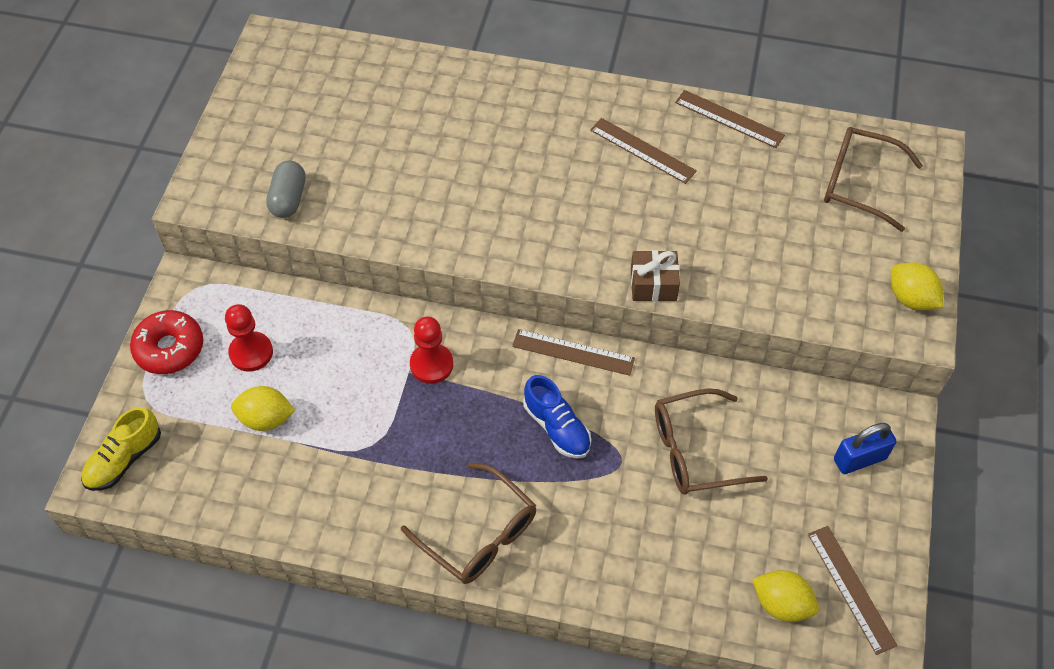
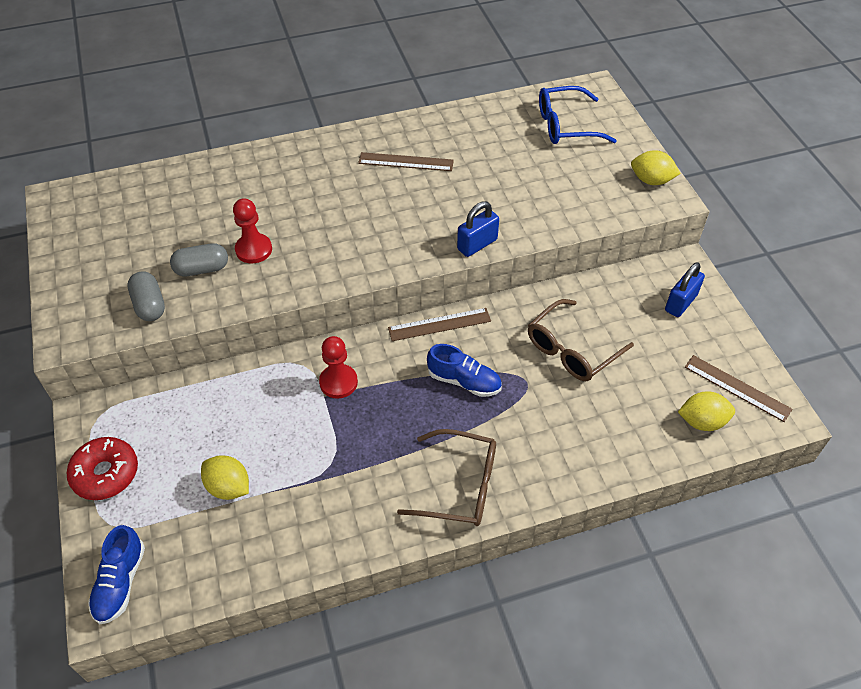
camera: 30 degrees left, 5 degrees down
yellow shoe [81,407,161,491] -> blue shoe [88,525,145,624]
red pawn [225,304,273,372] -> red pawn moved to [233,198,272,264]
yellow lemon [231,386,295,431] -> yellow lemon turned 60 degrees clockwise [201,455,249,500]
brown gift [631,250,680,301] -> blue padlock [457,201,499,257]
brown ruler [675,90,785,148] -> none
brown glasses [824,127,923,232] -> blue glasses [539,86,617,144]
none -> grey capsule [170,243,228,276]

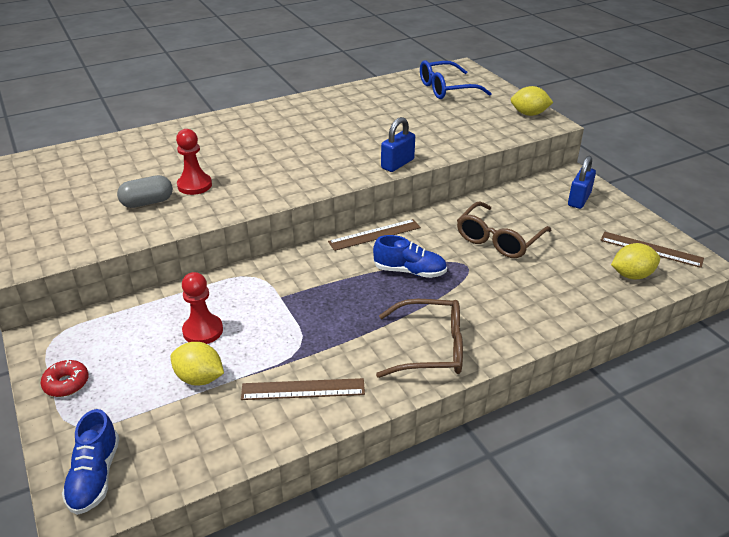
camera: 10 degrees left, 15 degrees down
red donut [67,437,138,500] -> red donut [41,360,89,397], size x0.63
grey capsule [127,271,165,321] -> none
red pawn [319,336,358,399] -> red pawn moved to [182,272,223,344]
brown ruler [358,152,454,171] -> brown ruler moved to [241,378,365,400]

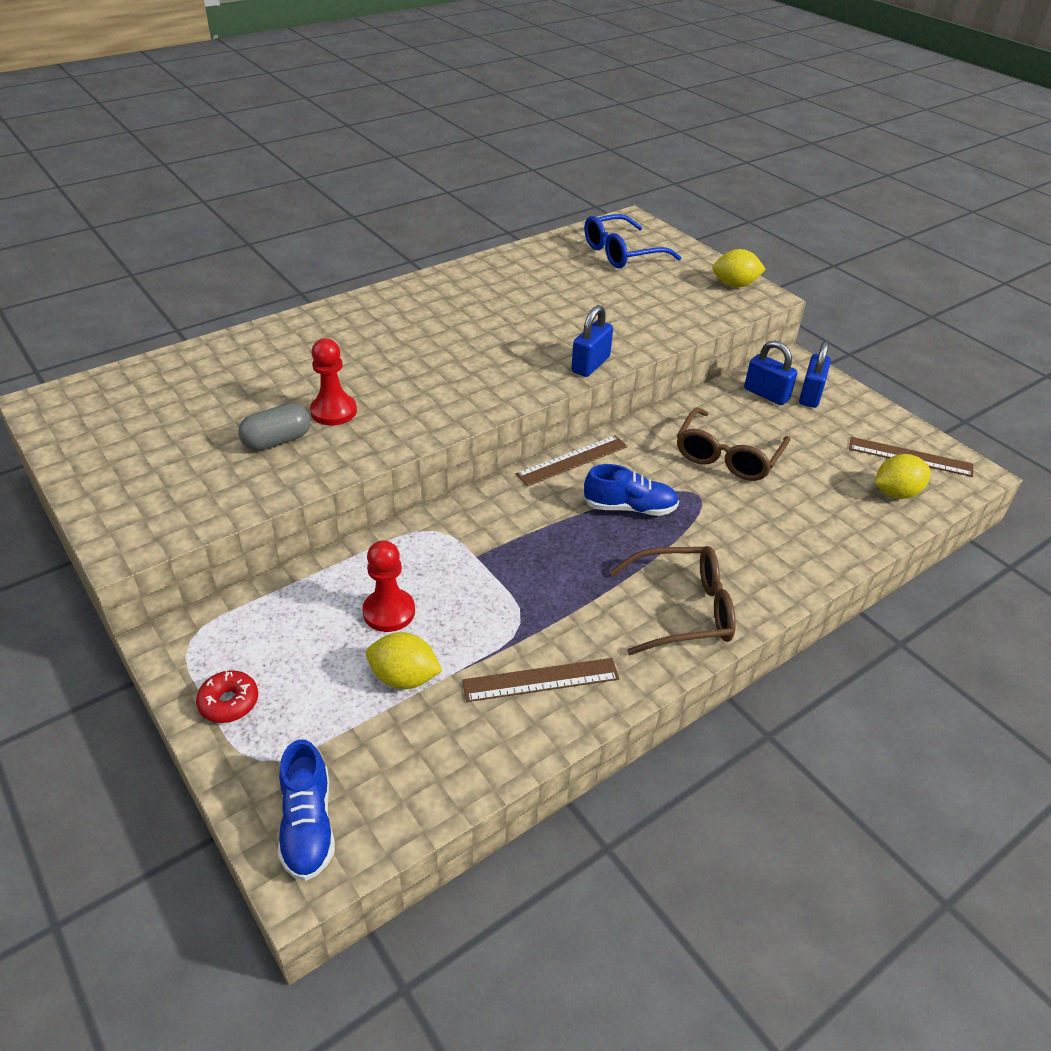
camera: 10 degrees left, 5 degrees up
none -> blue padlock [744,340,797,405]

